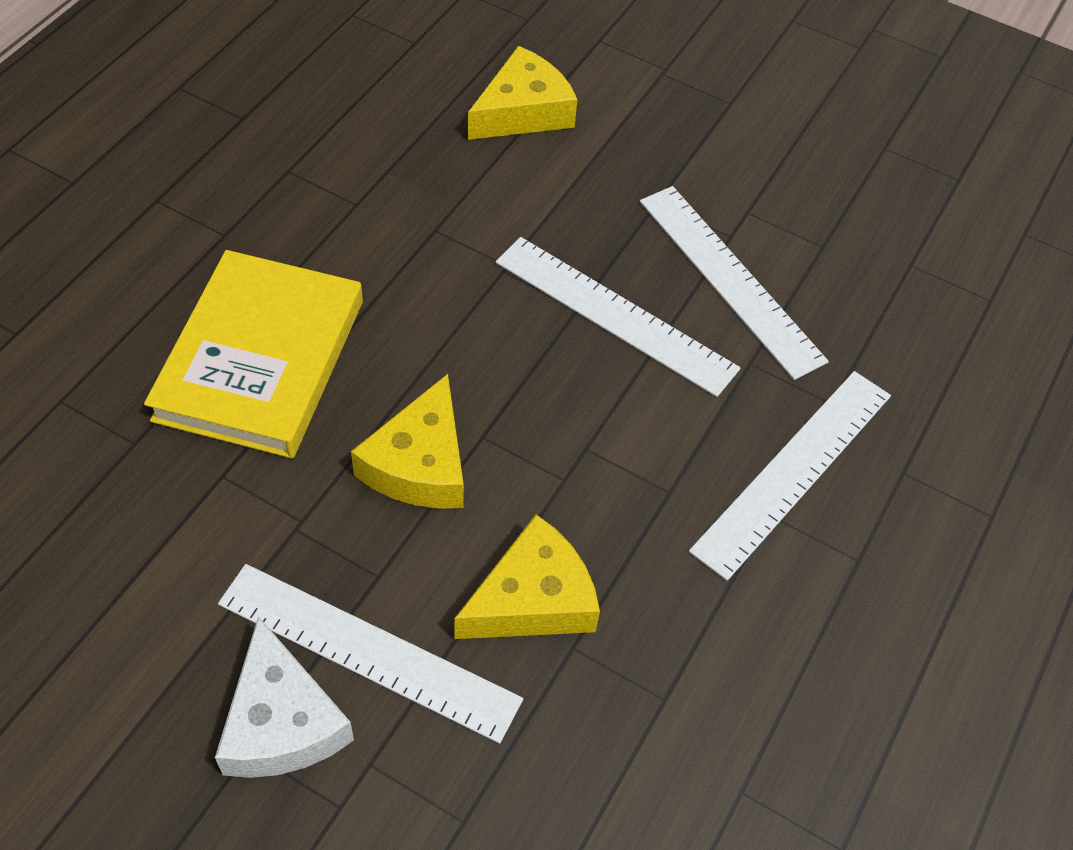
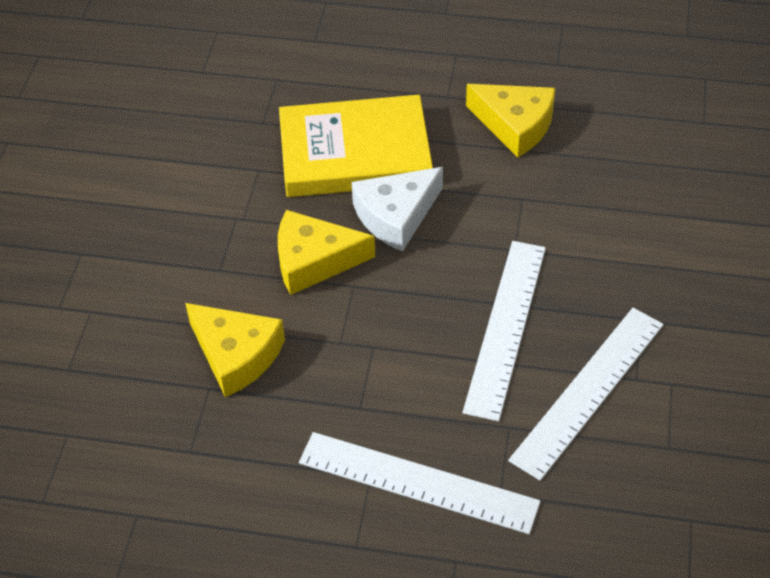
camera: 75 degrees right, 5 degrees down
white cheese [215,616,354,778] -> white cheese moved to [352,167,443,252]
white ruler [218,564,523,744] -> none
yellow cheese [468,46,577,140] -> yellow cheese moved to [466,84,555,157]

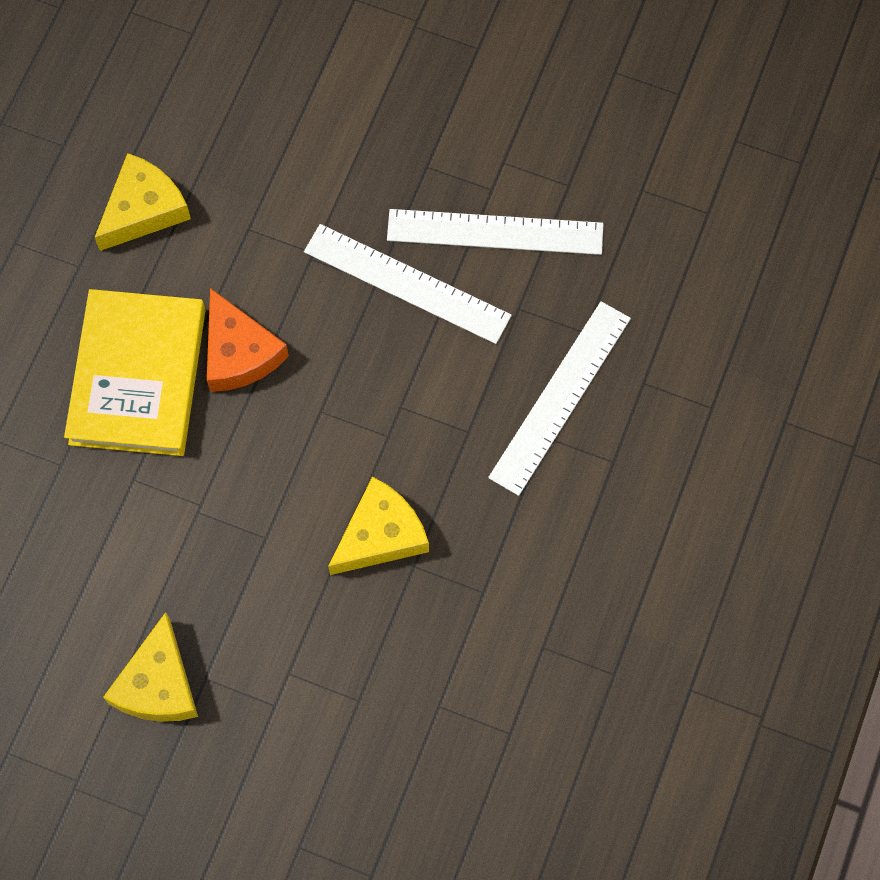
camera: 80 degrees left, 20 degrees up
yellow cheese [278,210,375,295] -> yellow cheese moved to [103,612,198,722]
white cheese [352,167,443,252] -> orange cheese [207,288,289,392]
white ruler [508,308,664,481] -> white ruler turned 45 degrees counterclockwise [387,209,603,255]

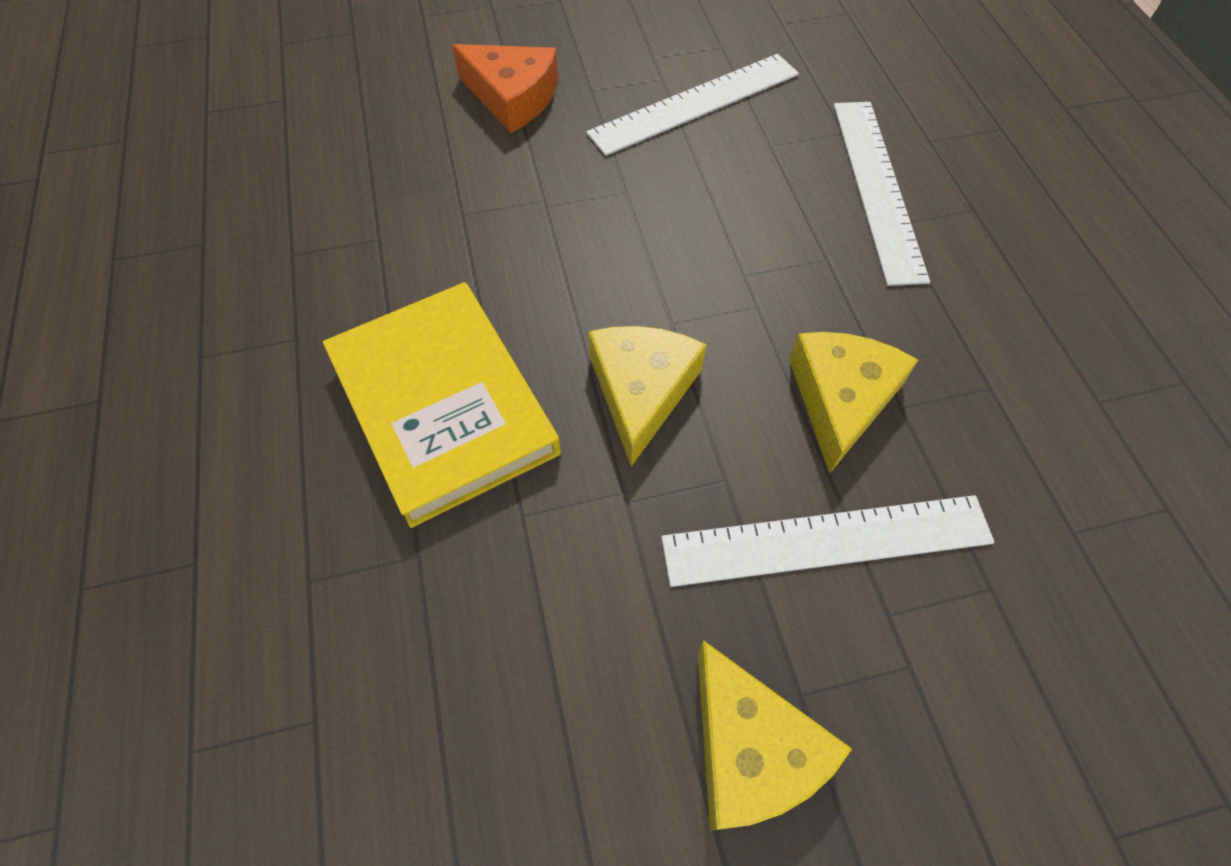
camera: 35 degrees left, 10 degrees down
yellow cheese [94,153,191,251] -> yellow cheese moved to [588,326,707,466]
orange cheese [207,288,289,392] -> orange cheese moved to [452,44,559,133]
white ruler [304,224,512,344] -> white ruler moved to [661,495,995,587]

